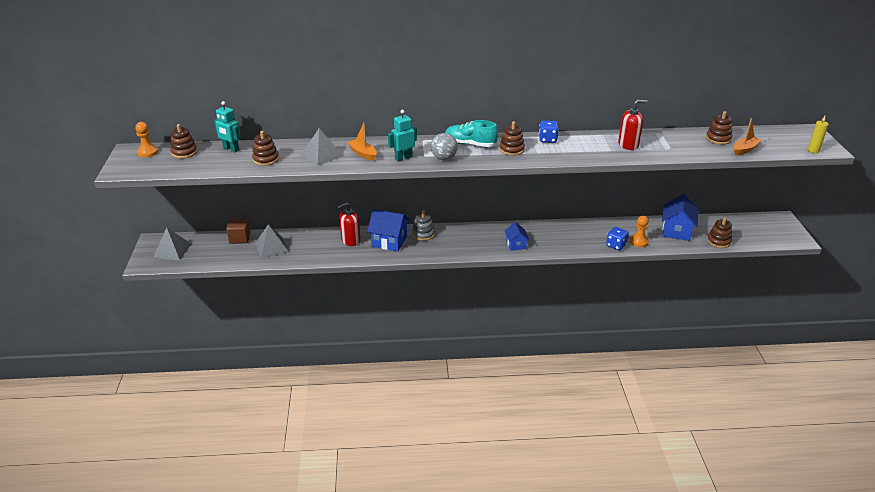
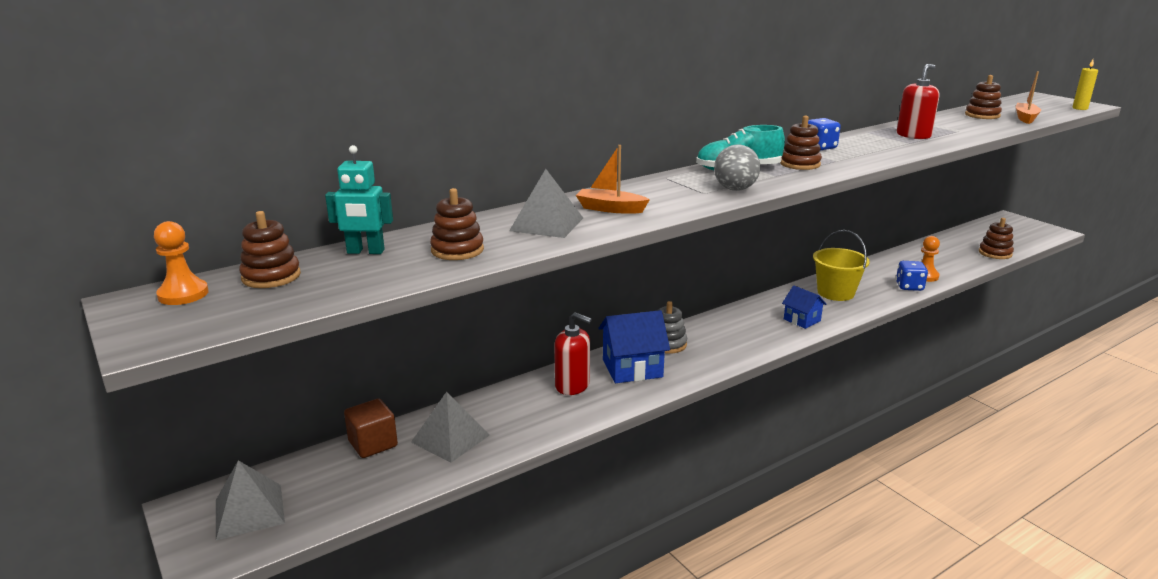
camera: 30 degrees left, 10 degrees down
red soap dispenser [338,202,361,246] -> red soap dispenser turned 90 degrees counterclockwise [554,312,592,395]
turquoise robot [388,110,417,162] -> none
blue house [662,194,698,241] -> none
none -> yellow bucket [813,230,870,301]

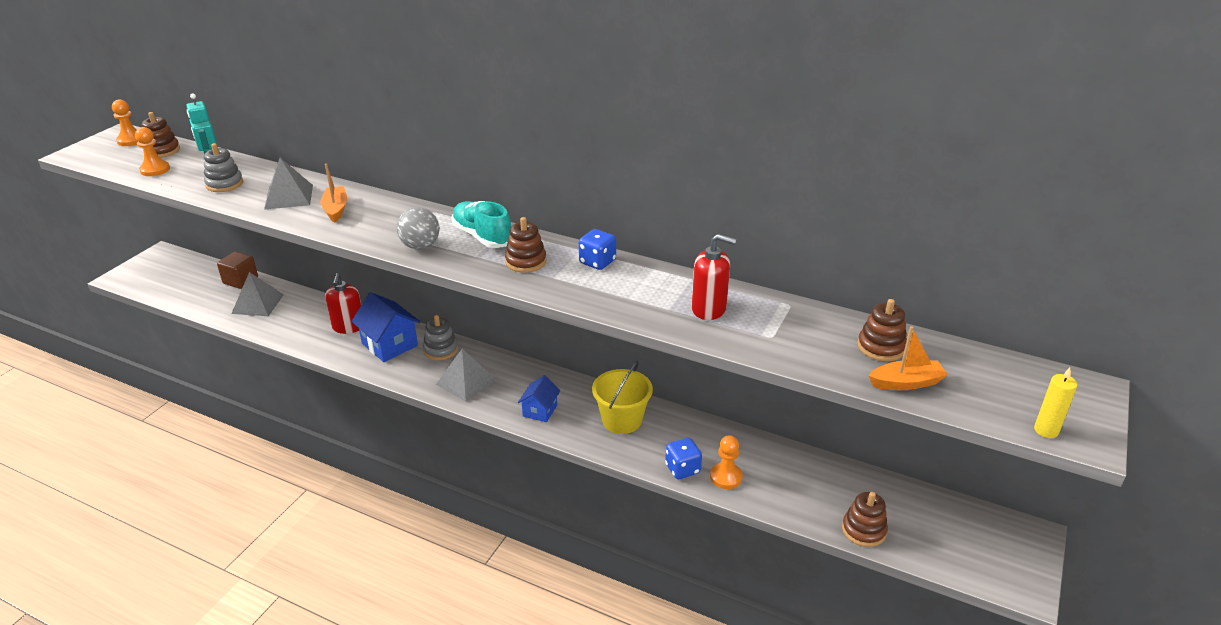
camera: 60 degrees right, 10 degrees up
grey pyramid [216,460,285,540] -> grey pyramid moved to [436,349,496,402]
brown stacking toy [430,188,484,260] -> grey stacking toy [204,143,243,192]
none -> orange pawn [135,127,170,176]

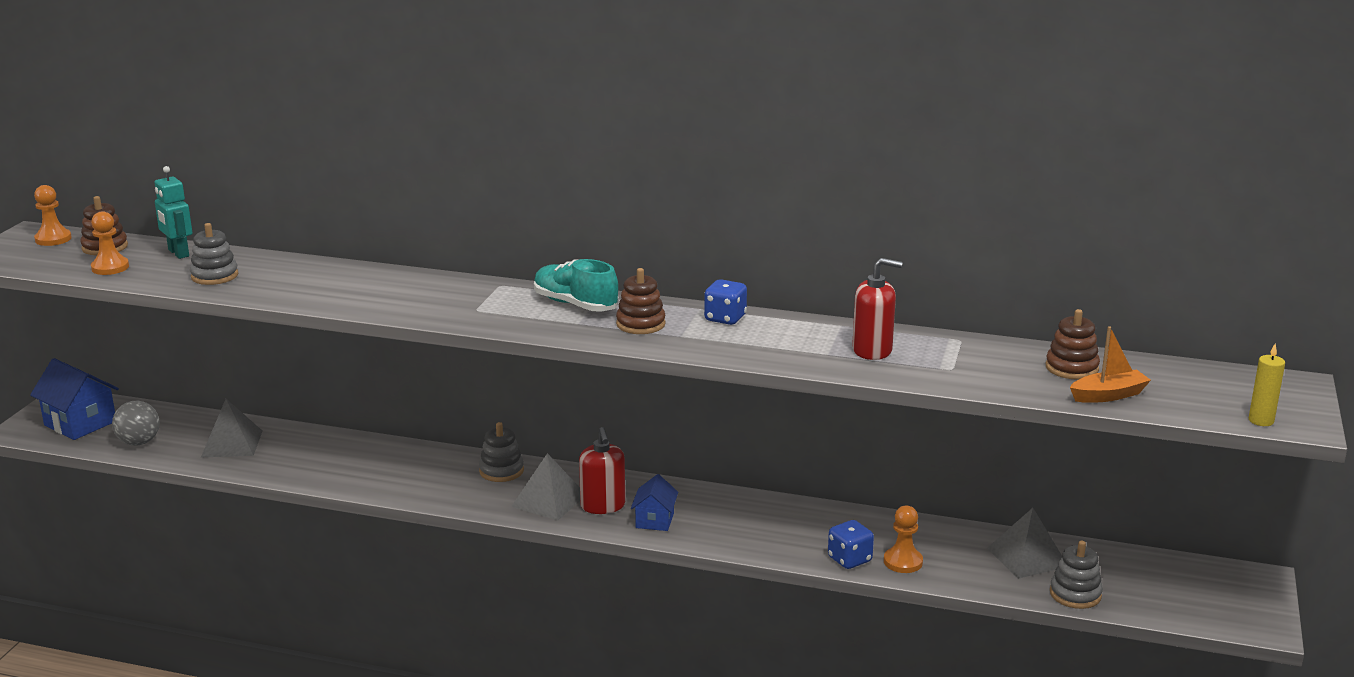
camera: 10 degrees left, 10 degrees down
brown cube [217,251,258,289] -> none
grey pyramid [264,158,313,210] -> grey pyramid moved to [987,508,1062,579]
orange boat [320,163,347,223] -> none
red soap dispenser [325,273,361,334] -> red soap dispenser moved to [579,427,625,514]
blue house [351,292,420,362] -> blue house moved to [30,358,119,440]
grey ball [397,207,439,249] -> grey ball moved to [112,401,160,446]
yellow bucket [592,361,653,434] -> none
brown stacking toy [842,492,888,547] -> grey stacking toy [1050,541,1103,609]

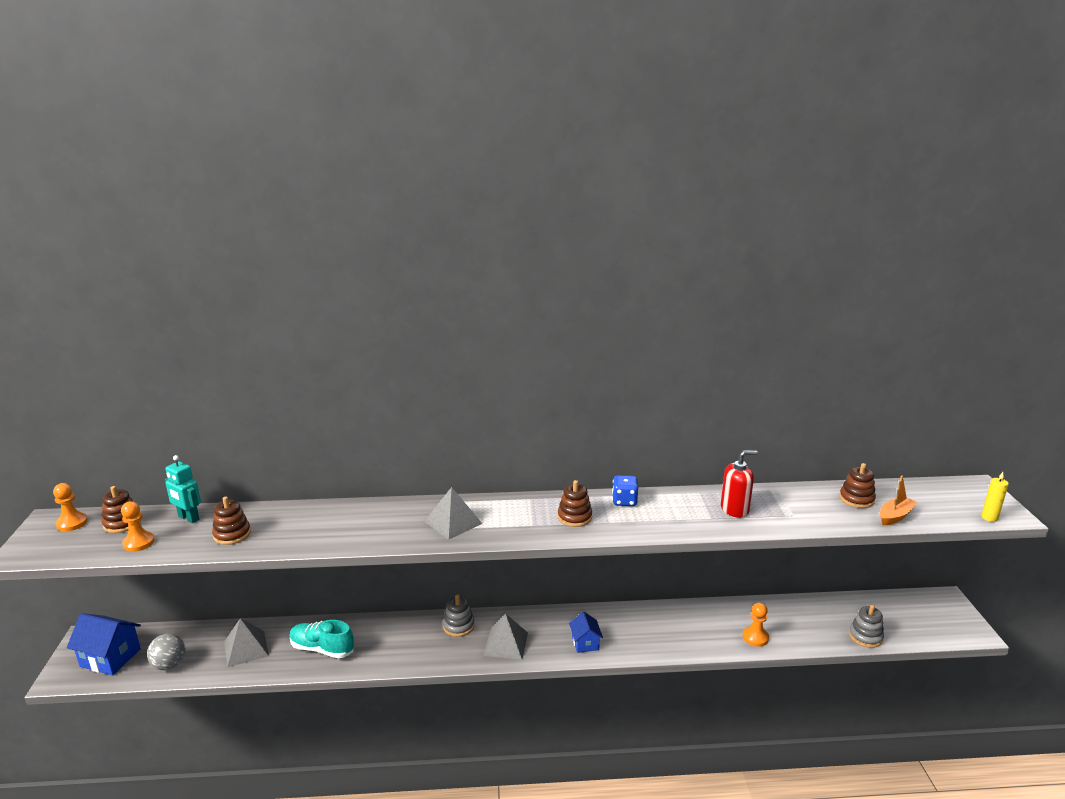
camera: 20 degrees left, 0 degrees up
grey stacking toy [190,223,238,285] -> brown stacking toy [212,496,251,545]
turquoise shoe [534,259,619,312] -> turquoise shoe moved to [289,620,354,658]
red soap dispenser [579,427,625,514] -> none
blue dice [828,520,874,569] -> none
grey pyramid [987,508,1062,579] -> grey pyramid moved to [424,487,482,540]

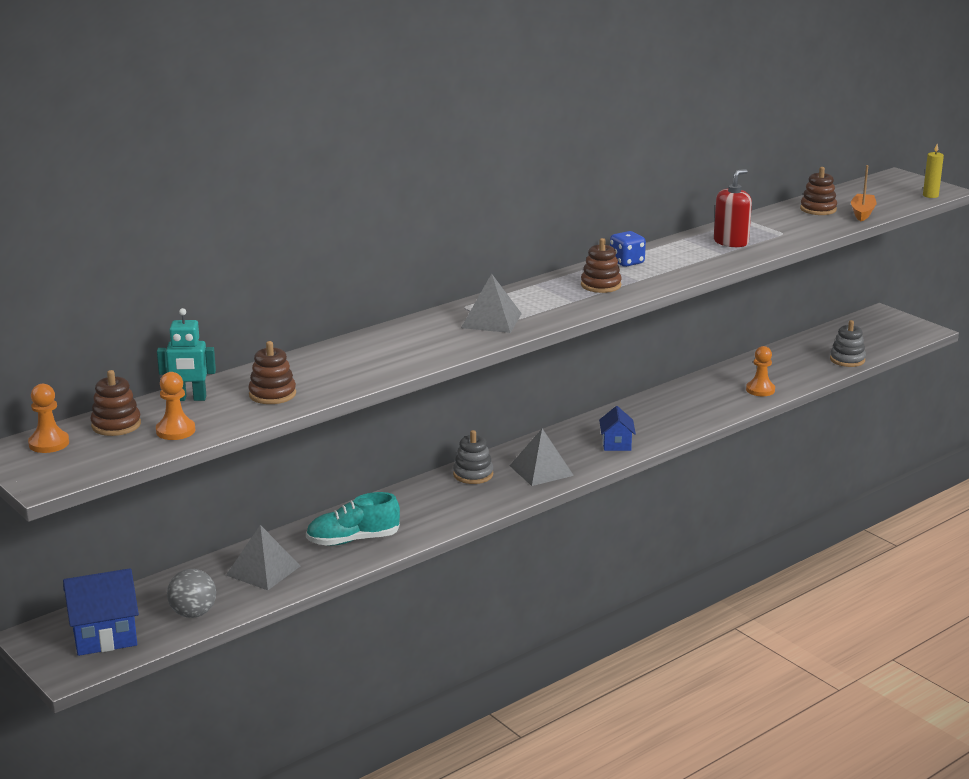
camera: 35 degrees left, 0 degrees up
blue house [569,611,603,653] -> blue house turned 45 degrees clockwise [599,406,636,451]

